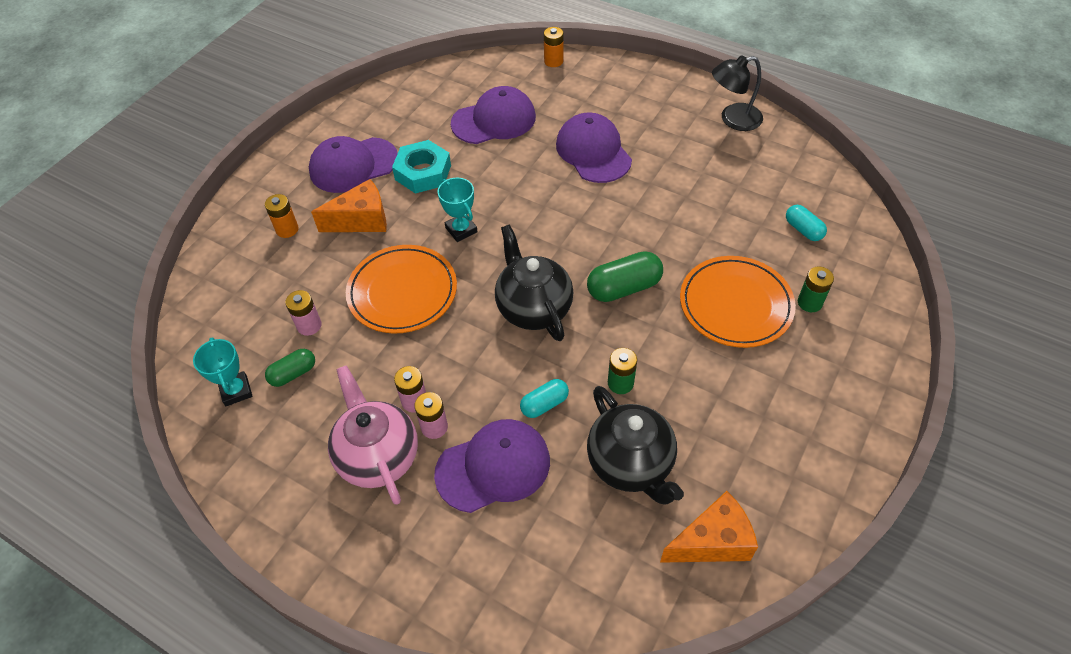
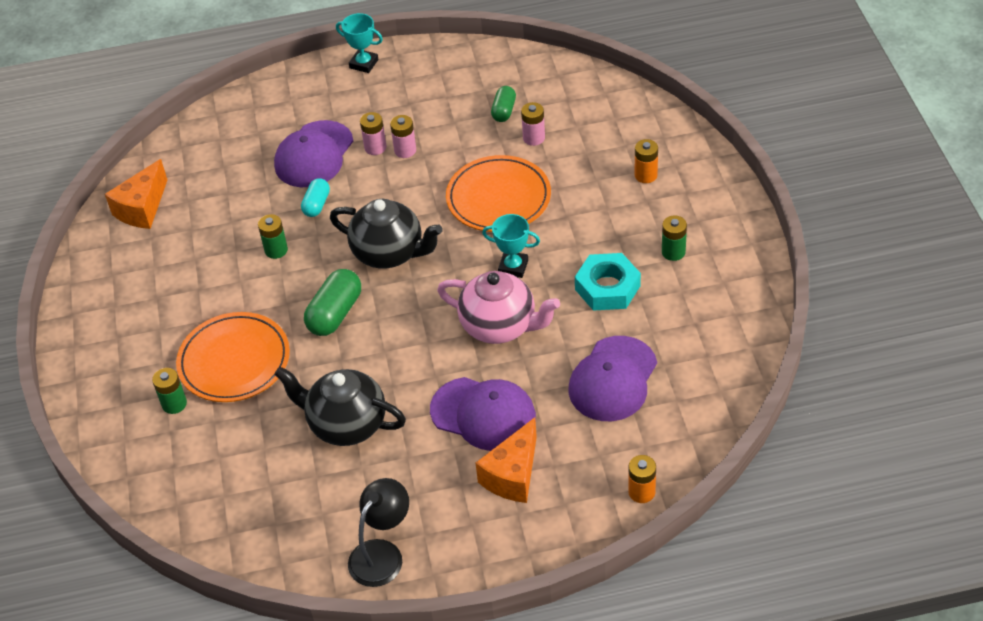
camera: 140 degrees right, 5 degrees down
turquoise trophy [193,337,253,406] -> turquoise trophy moved to [336,13,383,73]
purple cap [309,136,398,193] -> green battery [662,216,687,261]
orange cheese [311,179,387,232] -> orange cheese moved to [476,417,537,503]
pink teapot [328,365,418,505] -> pink teapot moved to [437,271,560,344]
black teapot [587,386,684,505] -> black teapot moved to [274,367,406,446]
turquoise capsule [786,205,827,241] -> none

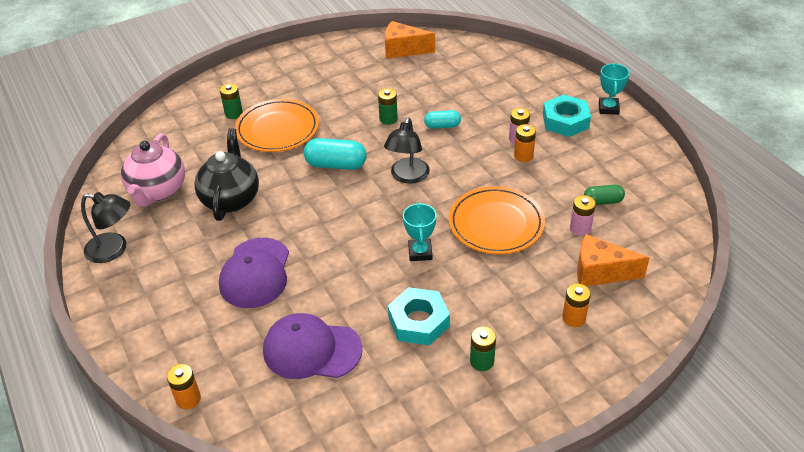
camera: 70 degrees right, 5 degrees down
purple cap [274,120,353,187] -> none
green capsule [304,269,361,336] -> turquoise capsule [304,138,366,170]
black teapot [330,199,443,268] -> black lamp [384,117,430,184]
pink battery [390,115,416,158] -> orange battery [514,124,536,162]
pink teapot [437,271,560,344] -> pink teapot moved to [121,133,185,207]
orange cheese [476,417,537,503] -> orange cheese moved to [577,234,650,286]
none -> turquoise nut [543,95,591,137]

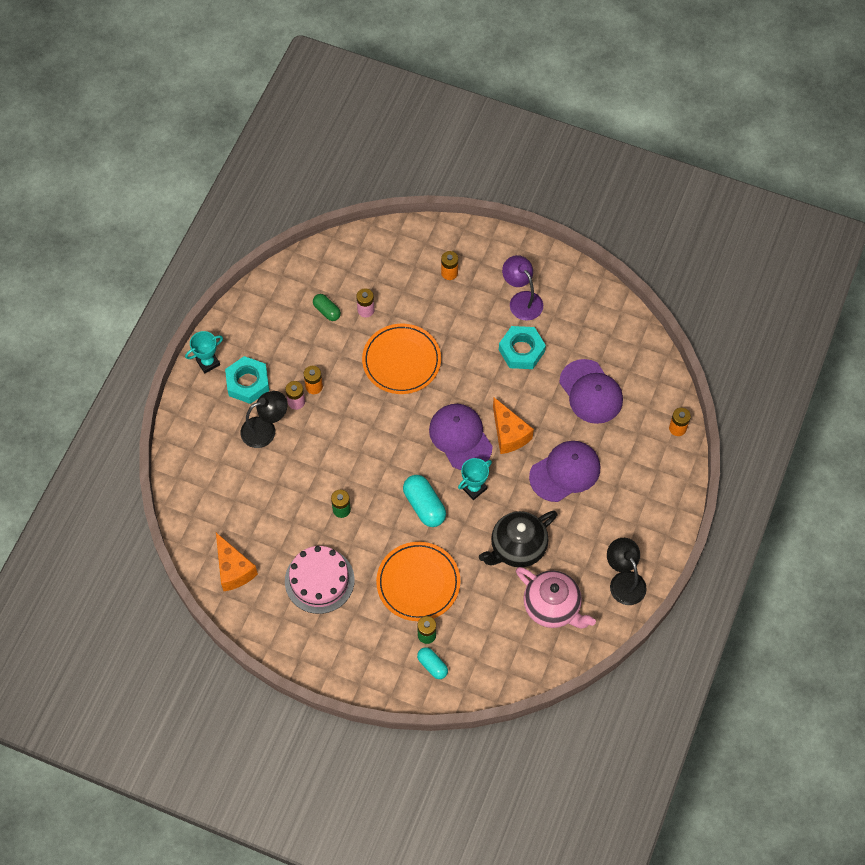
camera: 130 degrees left, 20 degrees up
pink teapot [121,133,185,207] -> pink teapot turned 75 degrees clockwise [516,567,596,629]
black lamp [384,117,430,184] -> black lamp moved to [240,391,287,448]
turquoise trophy [403,202,436,261] -> turquoise trophy moved to [458,458,492,500]
turquoise capsule [424,110,461,129] -> turquoise capsule moved to [417,647,448,679]
green battery [470,326,496,371] -> purple lamp [502,255,543,321]
orange cheese [577,234,650,286] -> orange cheese moved to [493,397,534,454]
none -> pink cake [285,546,355,614]
none -> purple cap [429,404,493,470]

